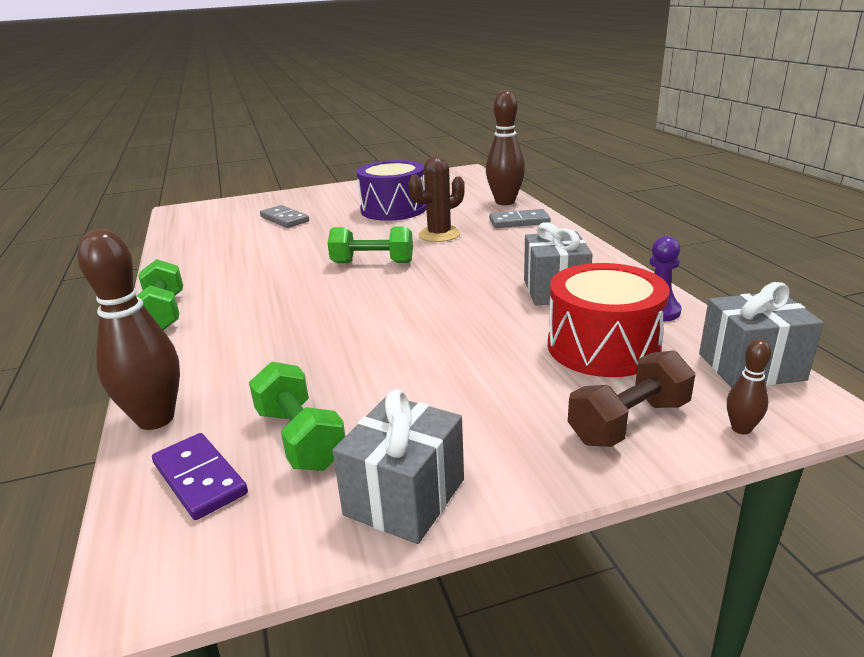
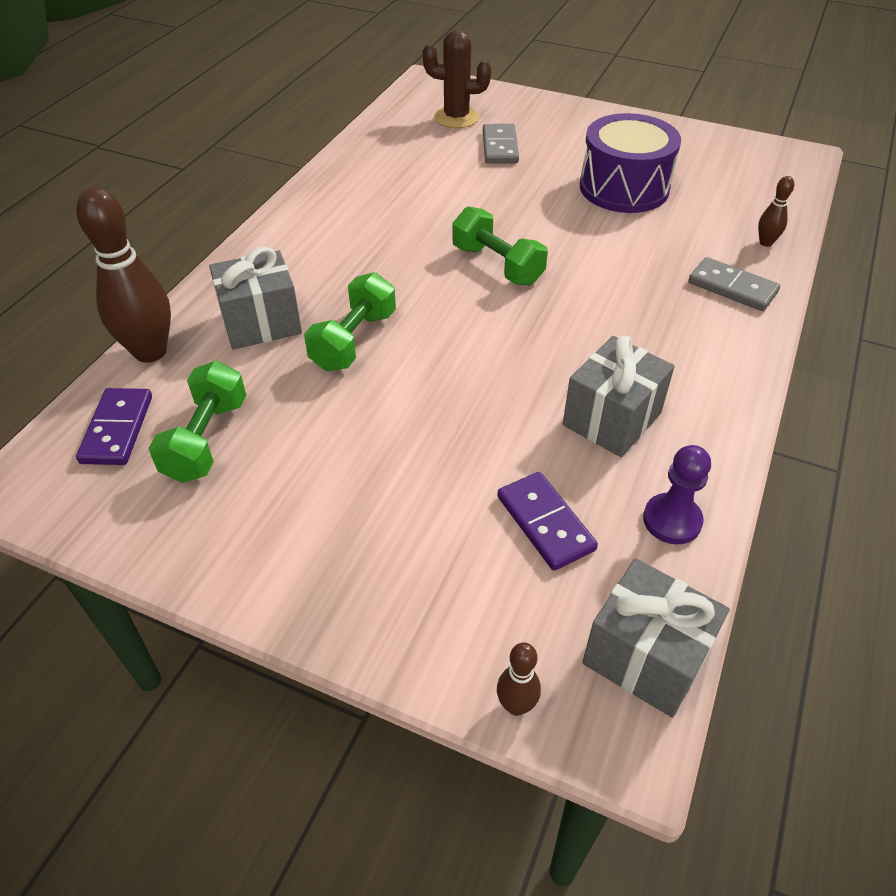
camera: 40 degrees right, 20 degrees up
green dumbbell [136,259,183,330] -> green dumbbell moved to [304,272,396,371]
grey gift [332,389,464,544] -> grey gift moved to [209,247,302,349]
brown cactus [408,157,465,242] -> brown cactus moved to [423,30,491,128]
brown bowling pin [486,90,525,205] -> brown bowling pin [758,176,794,247], size x0.46
red drum [548,263,670,377] -> purple domino [497,472,598,571]
brown dumbbell [568,350,695,447] -> none

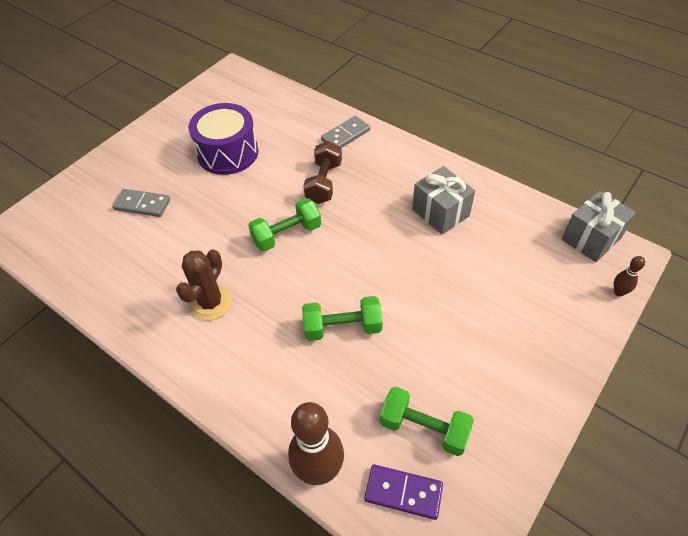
camera: 75 degrees left, 5 degrees up
grey gift [209,247,302,349] -> none
green dumbbell [304,272,396,371] -> green dumbbell turned 45 degrees counterclockwise [302,296,383,341]
brown cactus [423,30,491,128] -> brown cactus moved to [176,249,232,320]
purple domino [497,472,598,571] -> none
purple pawn [643,445,711,544] -> none
brown bowling pin [758,176,794,247] -> none
none -> brown dumbbell [303,141,342,204]

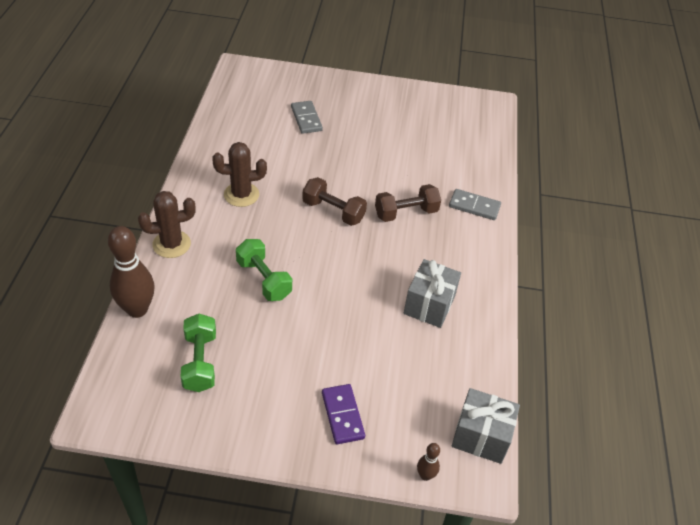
camera: 55 degrees right, 5 degrees down
purple drum [188,103,258,175] -> none
green dumbbell [248,198,321,252] -> brown dumbbell [302,177,367,226]
purple domino [365,464,443,520] -> purple domino moved to [322,384,365,444]
none -> brown cactus [138,191,196,258]

